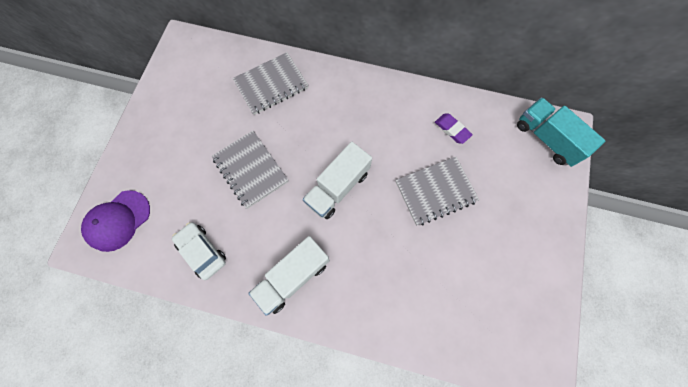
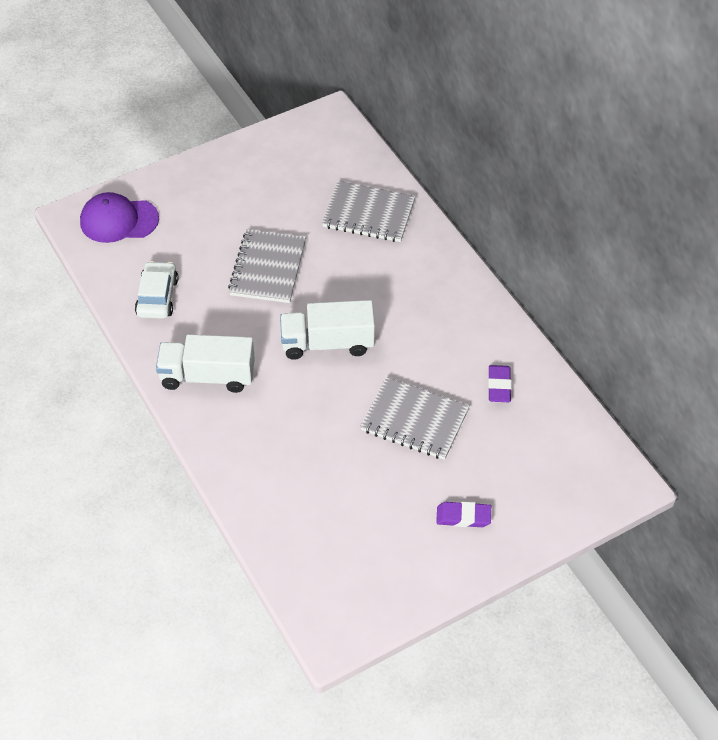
camera: 45 degrees right, 20 degrees down
turquoise truck [517,97,606,167] -> none
none -> purple eraser [436,502,491,527]

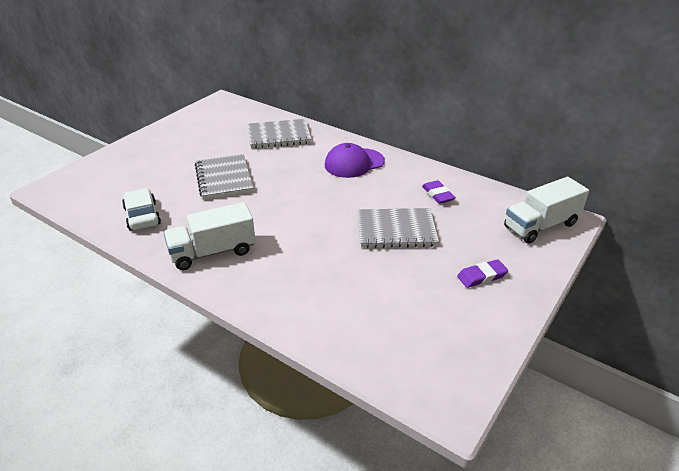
camera: 25 degrees left, 15 degrees down
purple cap [80,192,159,243] -> purple cap moved to [325,143,385,178]
white truck [280,300,375,360] -> white truck moved to [504,177,589,243]

